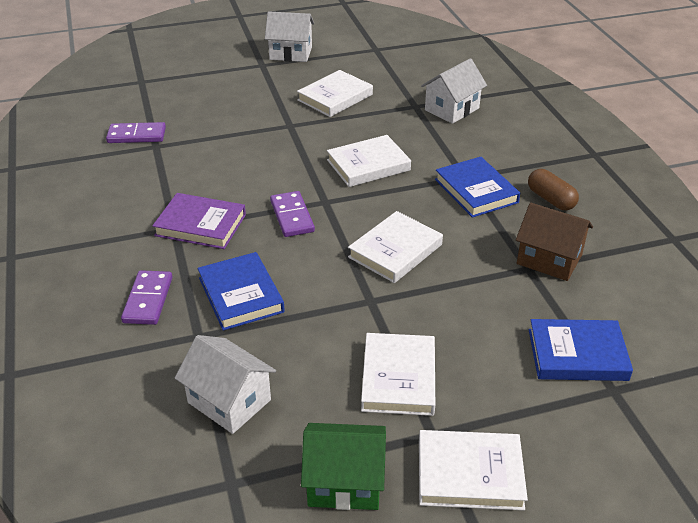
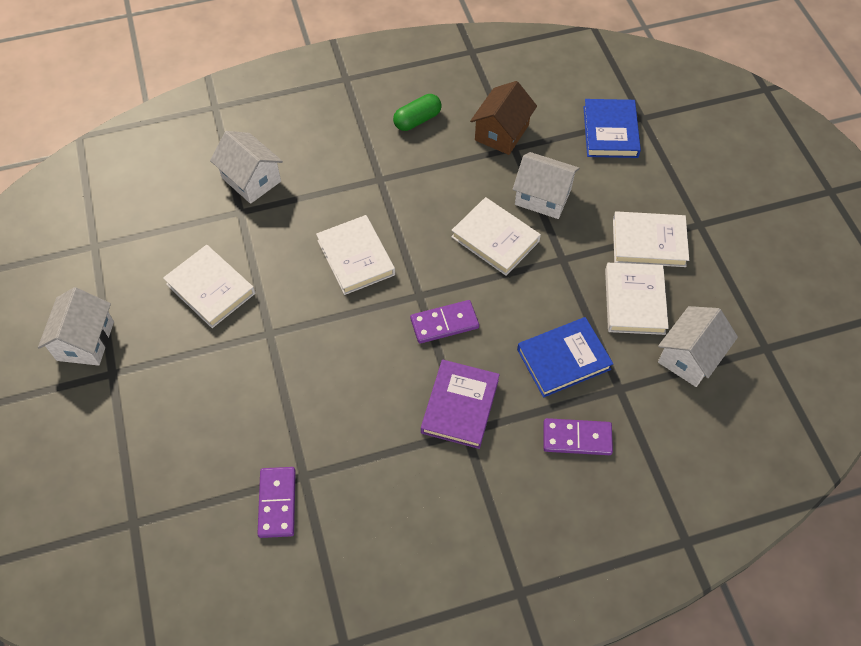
camera: 90 degrees left, 20 degrees up
green house [301,423,386,510] -> none
white book [419,430,528,511] -> white book moved to [605,263,669,335]
blue book [435,157,520,218] -> none
brown capsule [528,169,579,210] -> green capsule [393,94,442,131]
none -> white house [513,152,580,219]

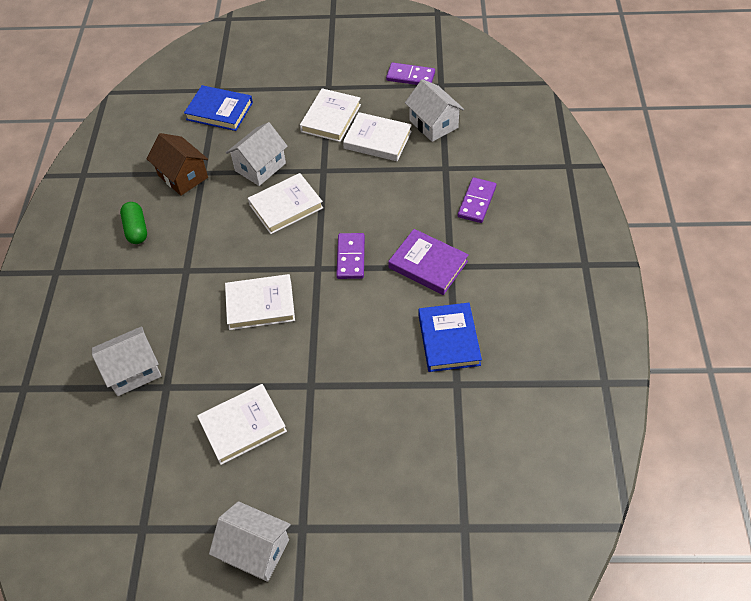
camera: 70 degrees left, 5 degrees down
purple domino [257,467,296,538] -> purple domino moved to [386,63,435,85]
blue book [517,317,613,398] -> blue book moved to [418,303,482,372]

